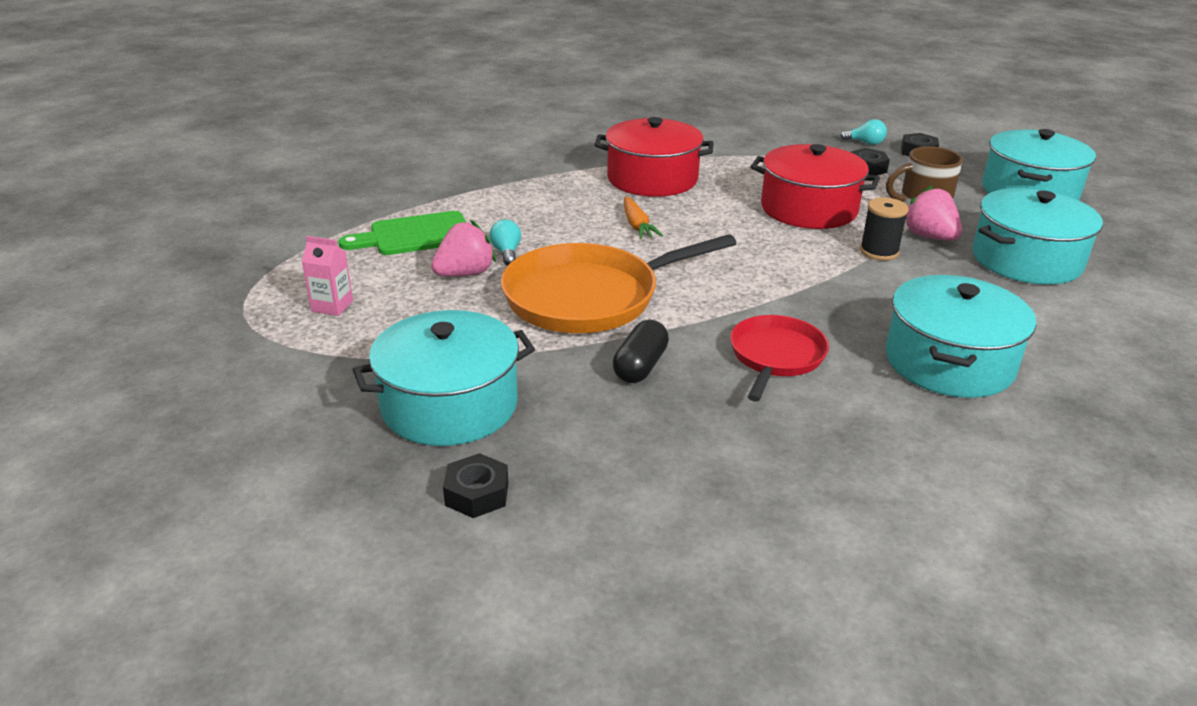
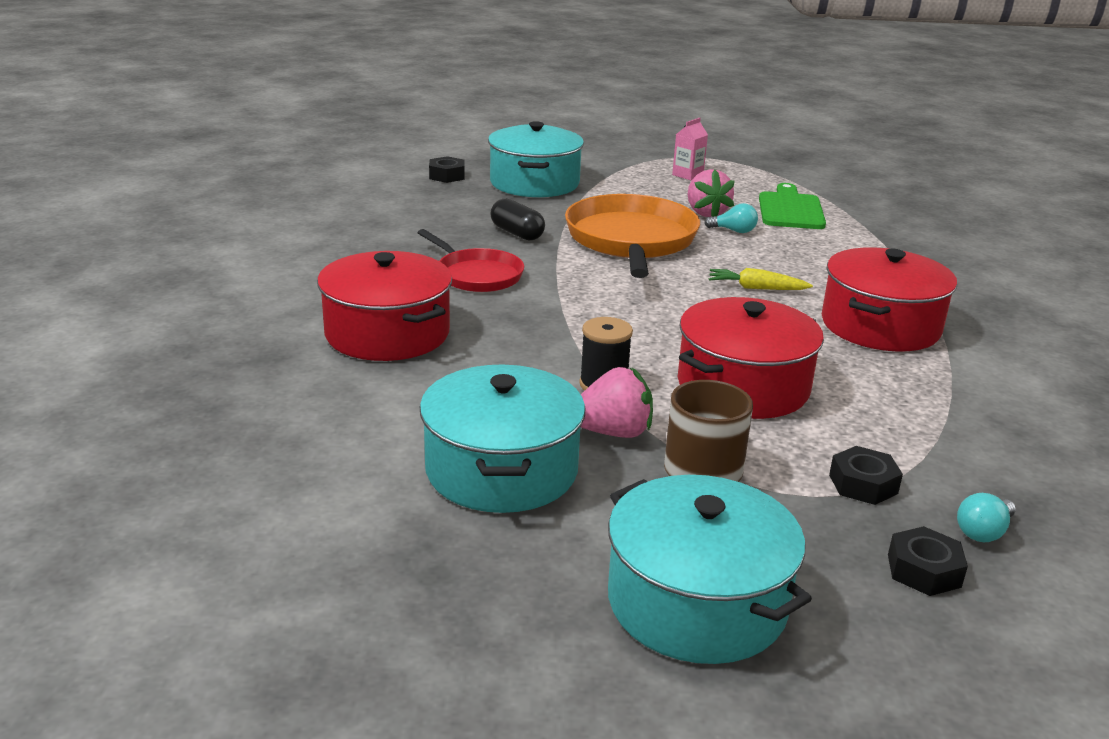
camera: 115 degrees right, 5 degrees down
orange carrot [624,197,663,239] -> yellow carrot [709,268,813,290]
turquoise pot [885,275,1036,398] -> red pot [317,251,452,361]

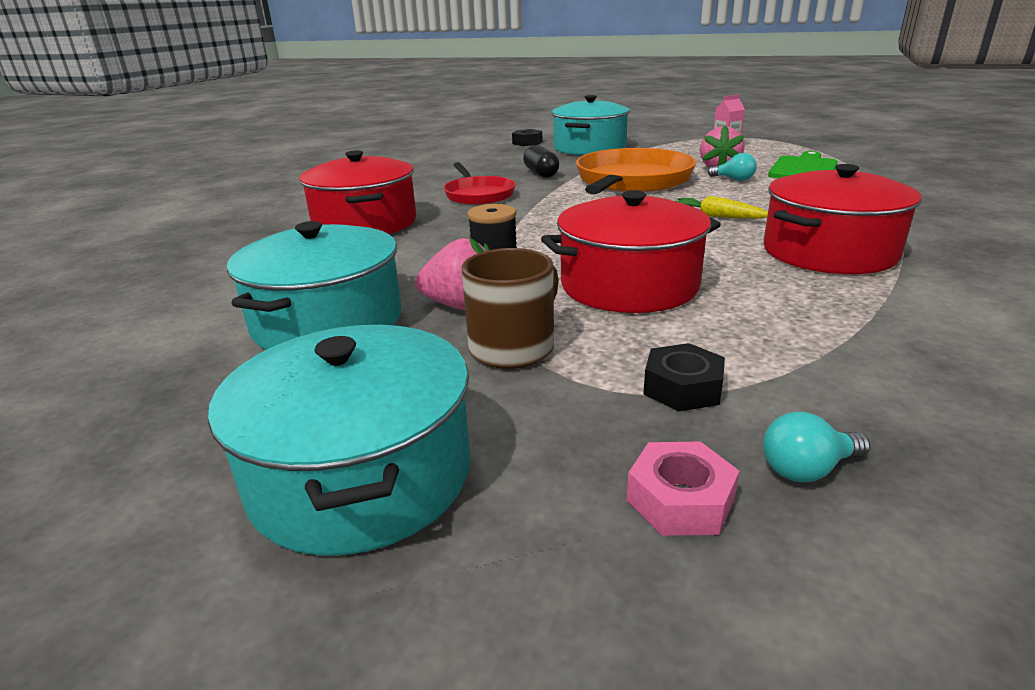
camera: 25 degrees right, 0 degrees up
black nut [888,526,968,596] -> pink nut [627,442,739,535]

